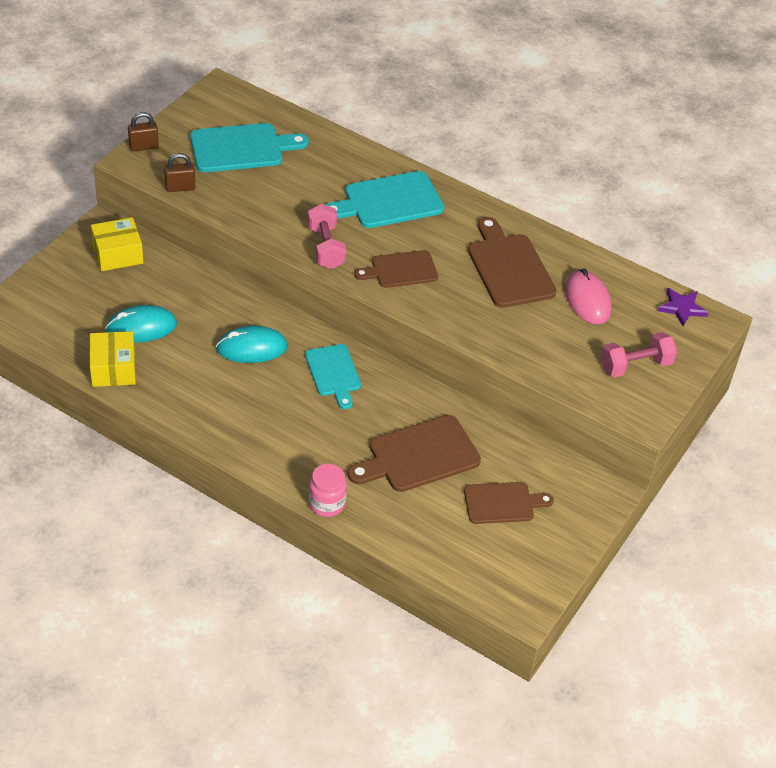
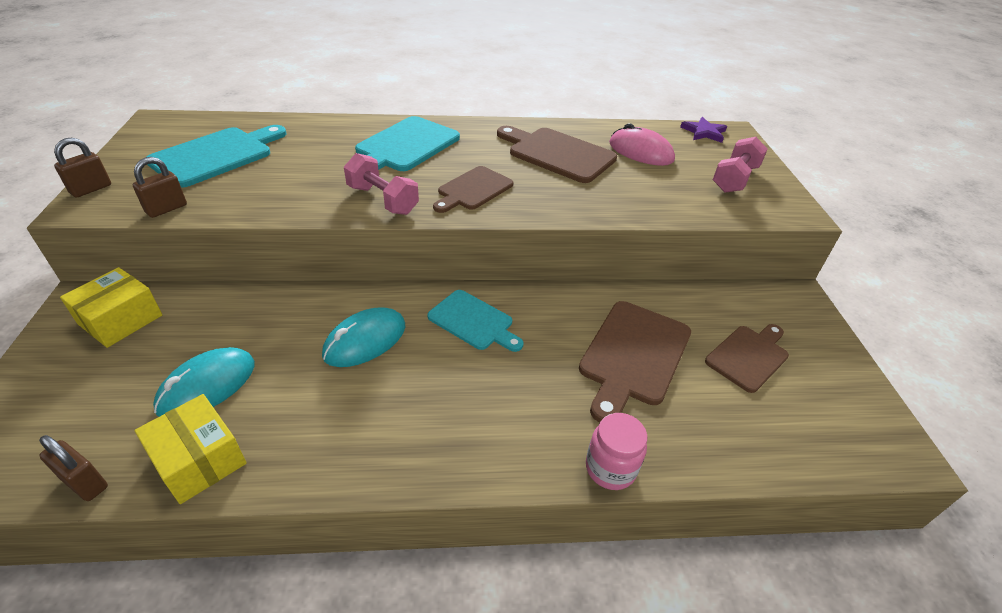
camera: 35 degrees left, 5 degrees down
none -> brown padlock [39,435,108,501]

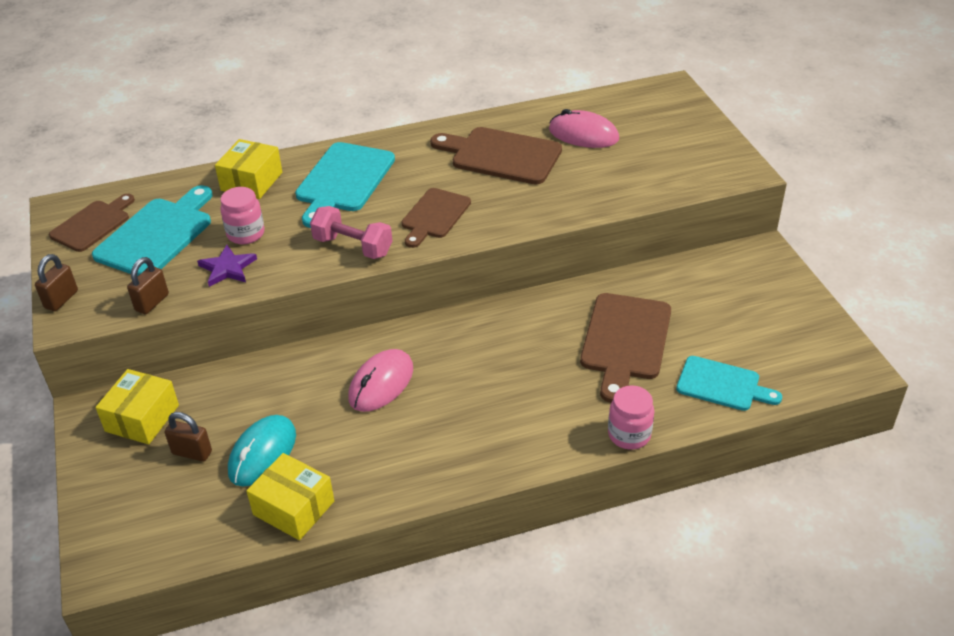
camera: 10 degrees left, 0 degrees up
brown padlock [39,435,108,501] -> brown padlock moved to [165,412,212,462]
turquoise mouse [322,308,405,367] -> pink mouse [348,349,413,412]
turquoise cutting board [428,290,523,352] -> turquoise cutting board moved to [676,356,782,411]
purple star [680,117,727,143] -> purple star moved to [197,245,257,287]
brown cutting board [705,324,789,393] -> brown cutting board moved to [49,194,135,252]
pink dumbbell [713,137,767,193] -> none
none -> yellow box [215,139,282,199]
none -> pink jar [220,187,265,244]

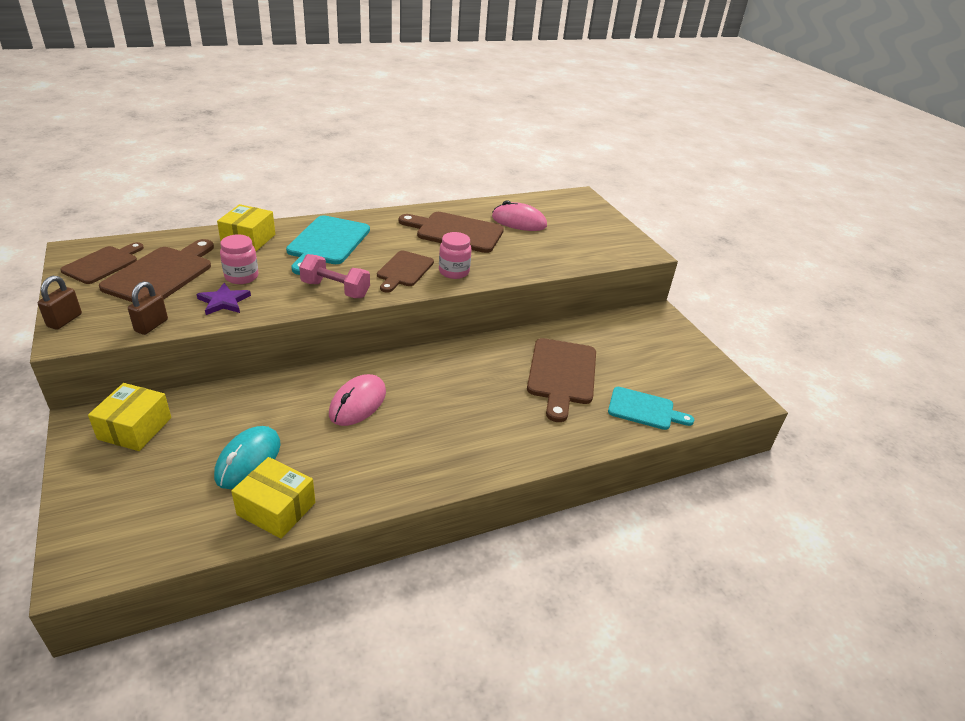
camera: 10 degrees left, 5 degrees down
turquoise cutting board [92,185,213,276] -> brown cutting board [99,239,214,302]
brown padlock [165,412,212,462] -> none
pink jar [608,386,654,450] -> pink jar moved to [439,232,471,279]

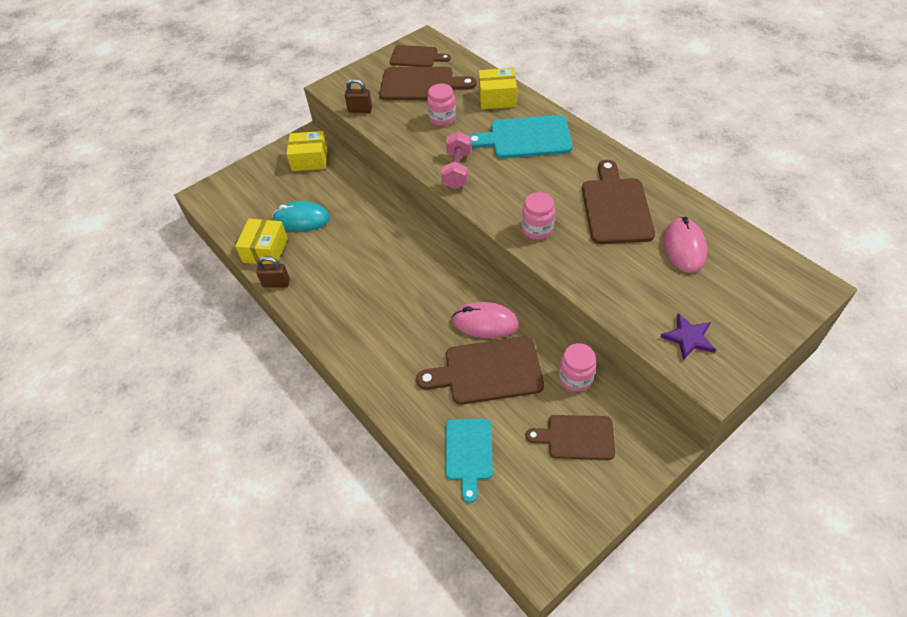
camera: 80 degrees right, 15 degrees up
brown padlock [38,276,82,330] -> brown padlock moved to [256,256,290,287]
purple star [197,283,251,315] -> purple star moved to [660,313,716,360]
pink mouse [329,374,386,426] -> pink mouse moved to [452,302,519,339]
brown cutting board [377,251,434,293] -> brown cutting board moved to [526,415,615,460]
none -> pink jar [559,343,596,392]

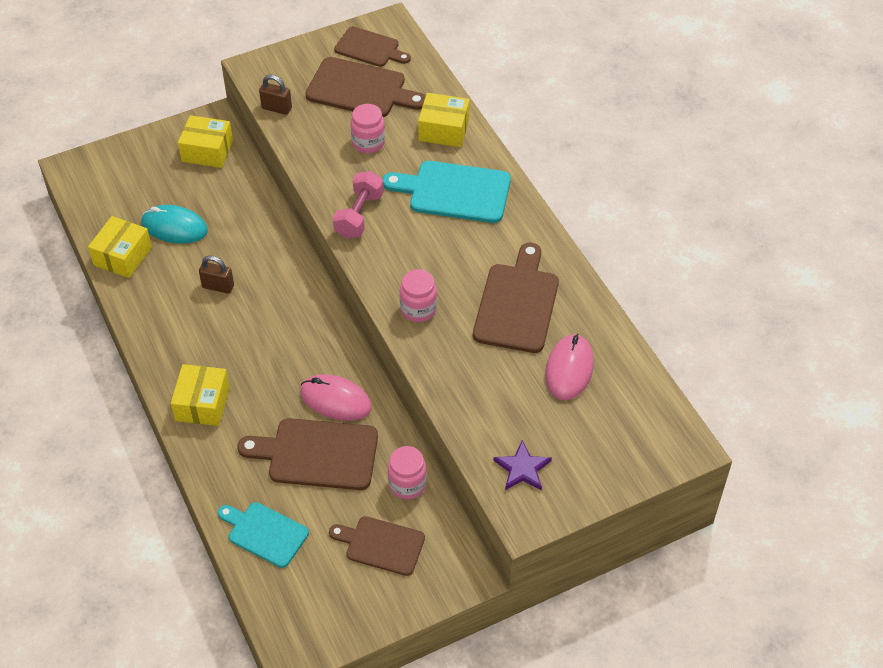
camera: 10 degrees right, 0 degrees up
brown padlock [256,256,290,287] -> brown padlock moved to [199,256,234,294]
turquoise cutting board [446,418,493,503] -> turquoise cutting board turned 105 degrees clockwise [218,502,309,568]
none -> yellow box [171,364,230,426]

